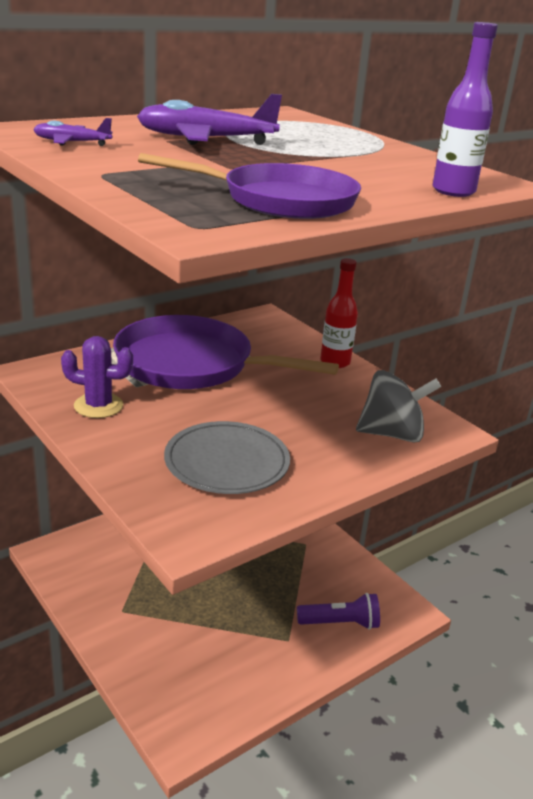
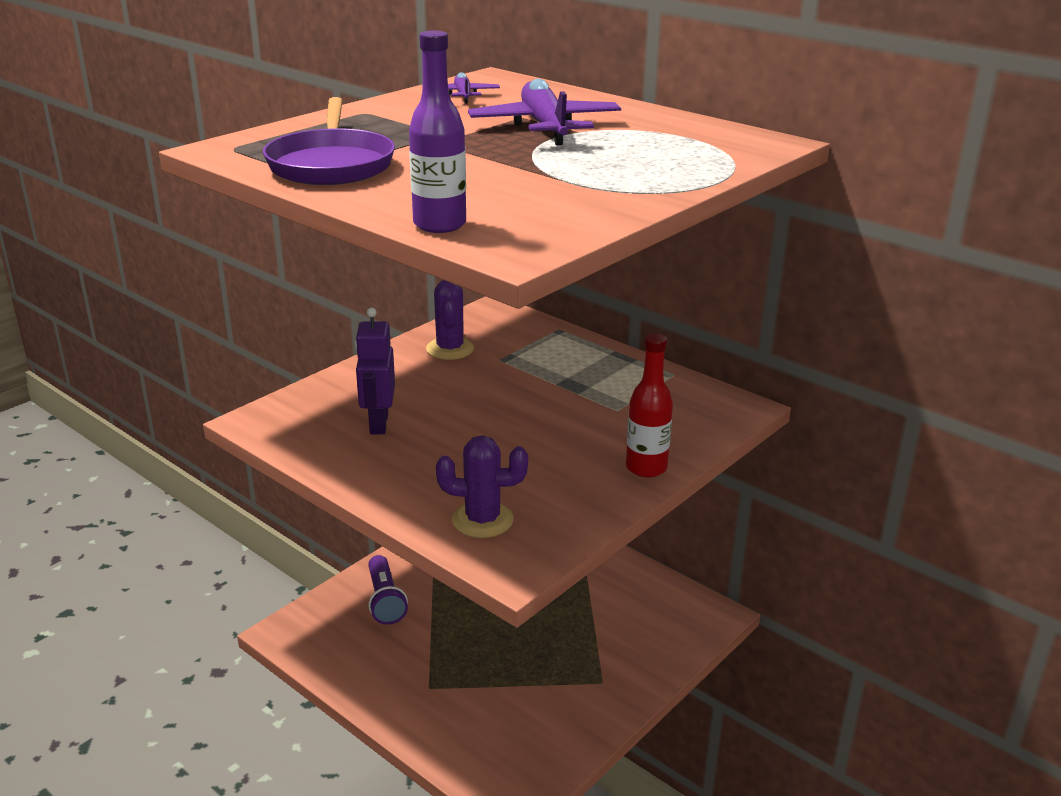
camera: 80 degrees right, 0 degrees up
purple pan [113,315,339,389] -> none
grey plate [164,421,290,494] -> purple robot [355,308,395,434]
purple flashlight [297,593,380,630] -> purple flashlight moved to [368,555,408,625]
grey spinning top [356,370,441,443] -> purple cactus [436,435,528,538]

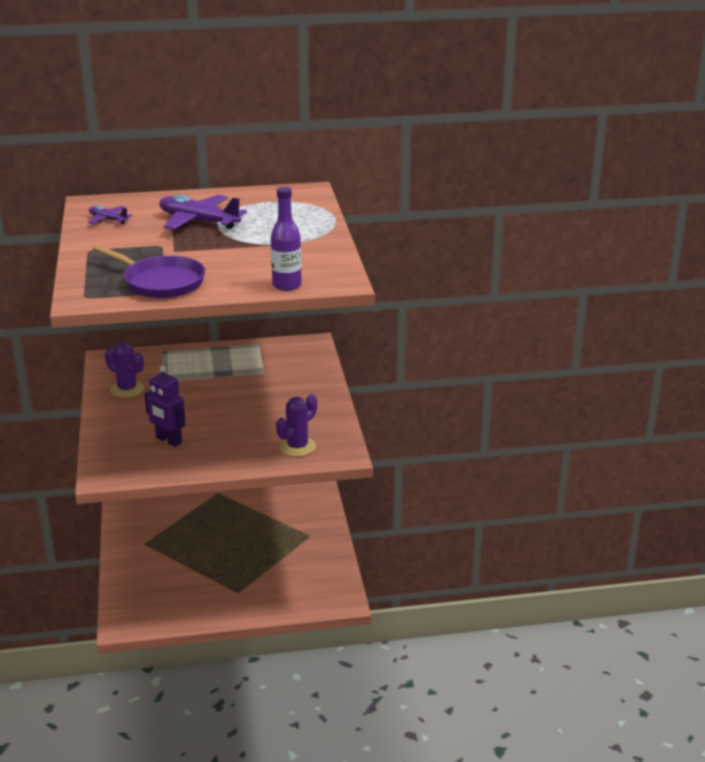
camera: 50 degrees left, 0 degrees up
purple flashlight [368,555,408,625] -> none
red bottle [626,333,673,478] -> none

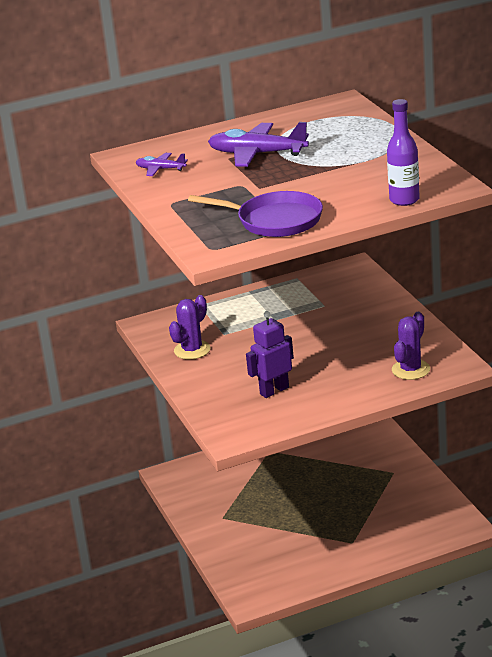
camera: 10 degrees left, 0 degrees up
purple cactus [105,342,144,398] -> purple cactus turned 75 degrees counterclockwise [169,295,210,360]
purple robot [144,366,185,447] -> purple robot turned 120 degrees clockwise [246,311,294,398]

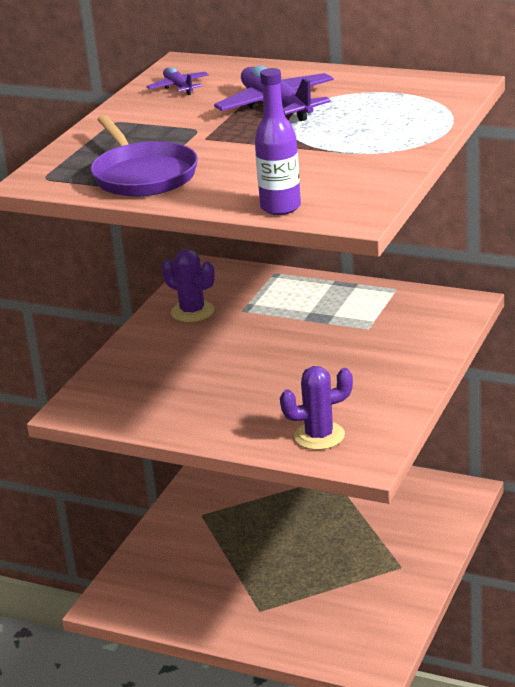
camera: 45 degrees right, 0 degrees up
purple cactus [169,295,210,360] -> purple cactus turned 45 degrees clockwise [162,249,215,322]
purple robot [246,311,294,398] -> none

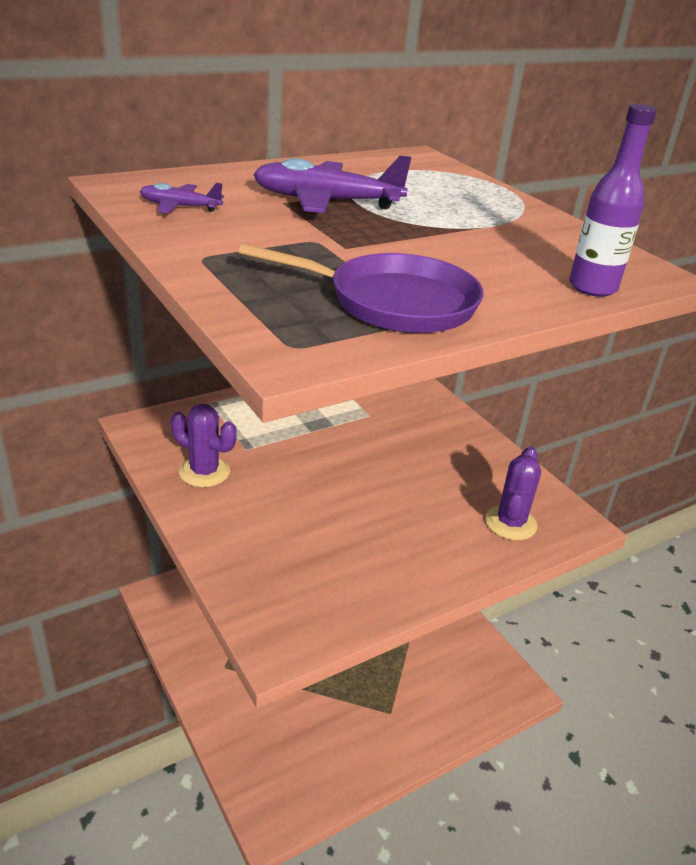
camera: 60 degrees left, 5 degrees up
purple cactus [162,249,215,322] -> purple cactus turned 45 degrees clockwise [171,404,236,487]

